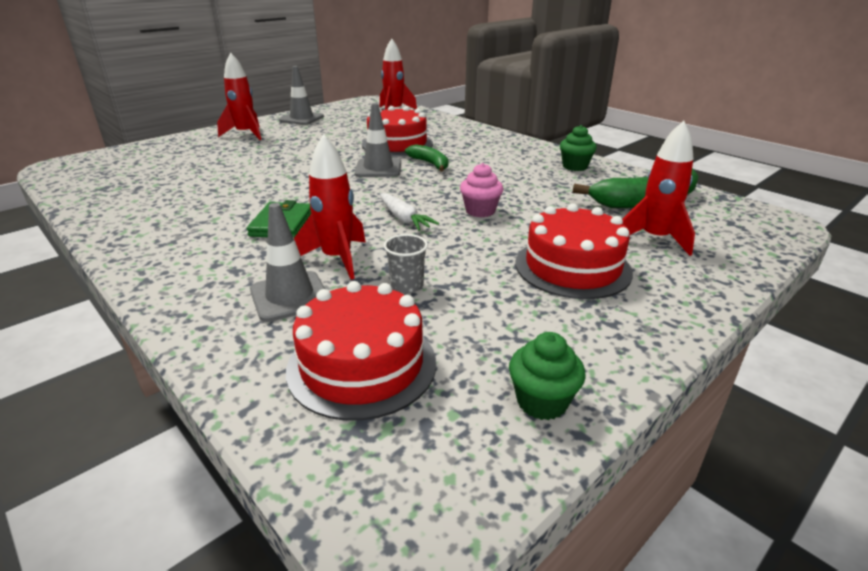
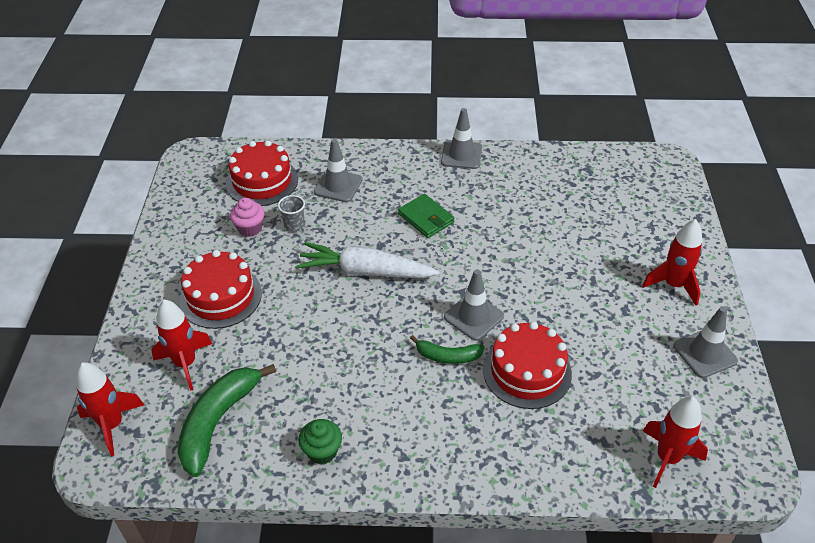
camera: 135 degrees right, 15 degrees up
red rocket [294,134,366,280] -> red rocket moved to [76,363,144,456]
white carrot [380,193,439,231] -> white carrot [296,242,440,278], size x1.84
pink cupcake [460,163,503,217] -> pink cupcake moved to [230,198,265,237]
green cupcake [509,332,586,420] -> none
none -> grey traffic cone [441,108,482,169]

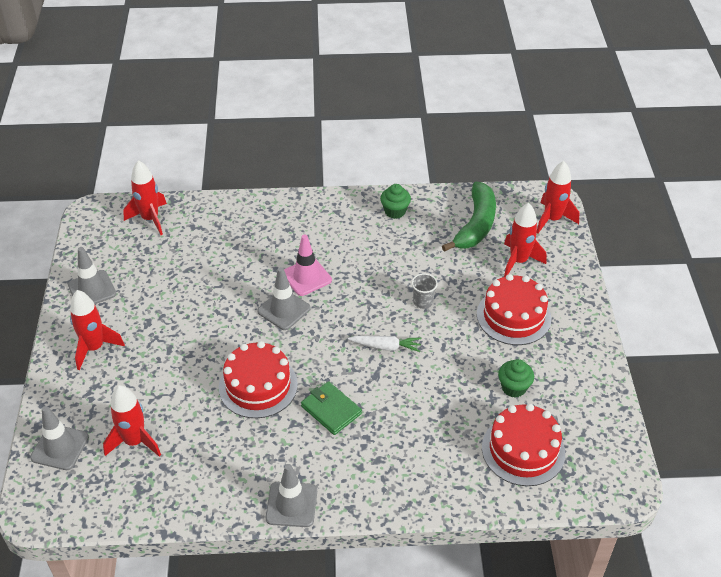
camera: 175 degrees right, 0 degrees up
pink cupcake [230,198,265,237] -> green cupcake [498,359,534,398]
grey cup [278,195,305,232] -> grey cup moved to [411,273,438,309]
white carrot [296,242,440,278] -> white carrot [348,336,422,352], size x0.54
grey traffic cone [314,139,363,202] -> grey traffic cone moved to [30,406,89,470]
green banana [410,335,485,364] -> pink traffic cone [284,234,332,296]
red cake [483,322,572,409] -> red cake moved to [219,341,298,418]
none -> red rocket [103,385,161,457]

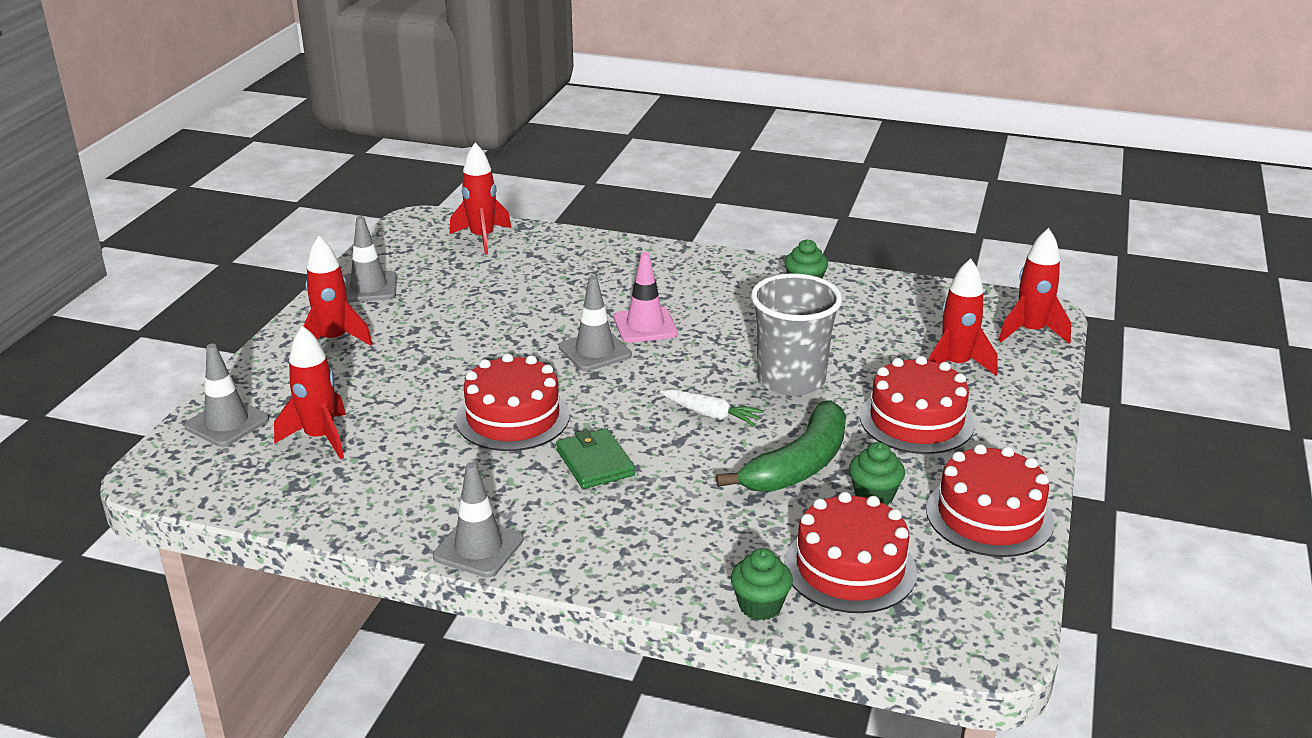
camera: 20 degrees right, 15 degrees down
grey cup [411,273,438,309] -> grey cup [751,273,842,396], size x2.30
green banana [442,182,496,252] -> green banana moved to [716,401,846,492]
none -> green cupcake [731,548,793,620]
none -> red cake [926,444,1054,557]

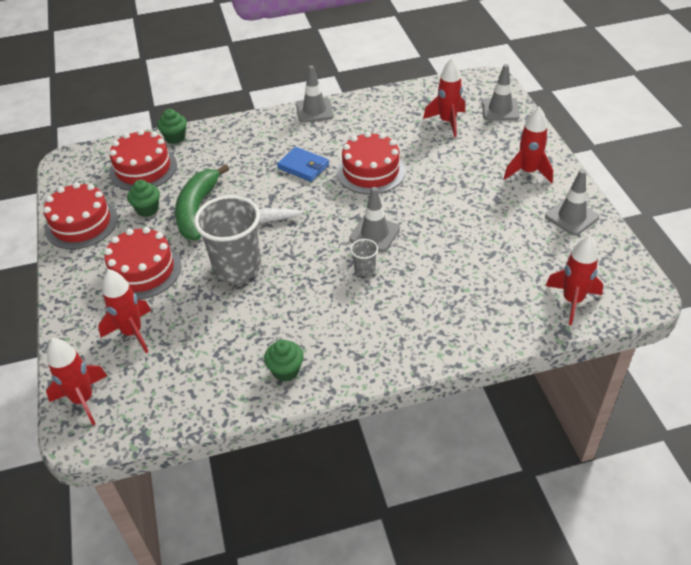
camera: 150 degrees right, 15 degrees up
green wallet [556,428,635,489] -> blue wallet [277,147,329,182]
pink traffic cone [614,252,678,343] -> grey cup [350,239,378,276]

